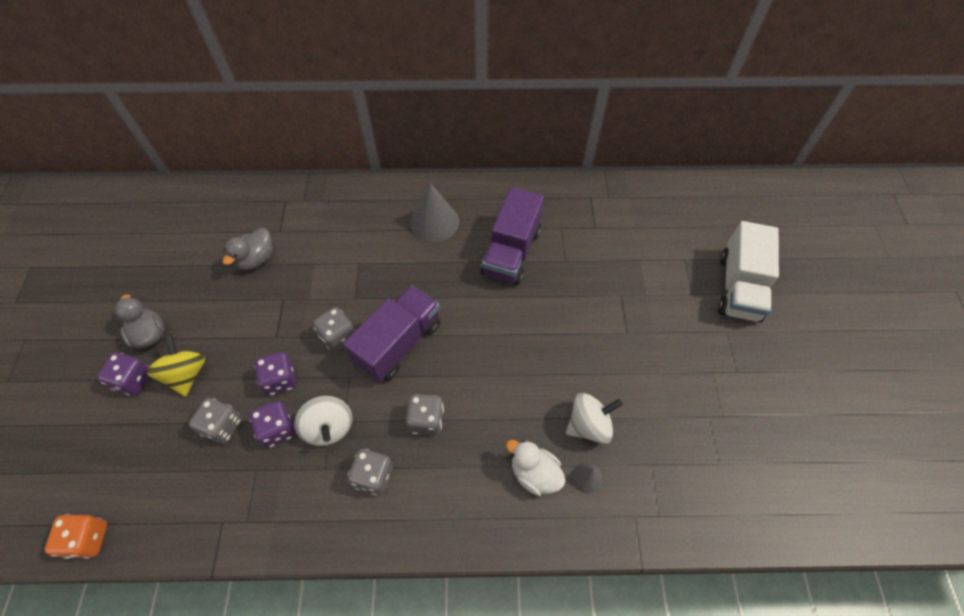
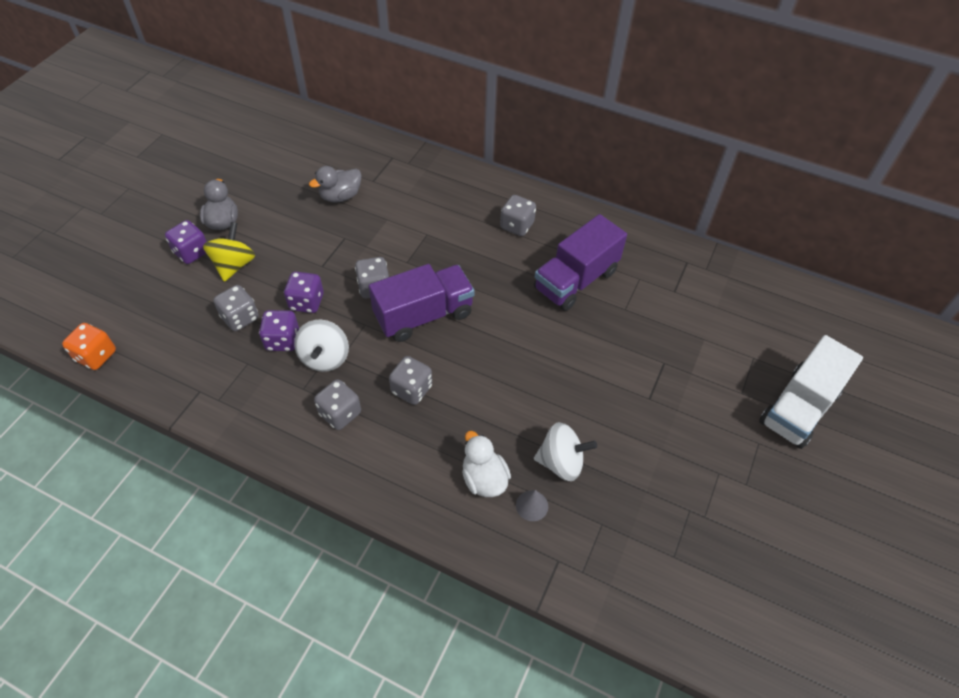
camera: 25 degrees right, 5 degrees down
grey cone [410,183,459,242] -> grey dice [500,195,536,236]

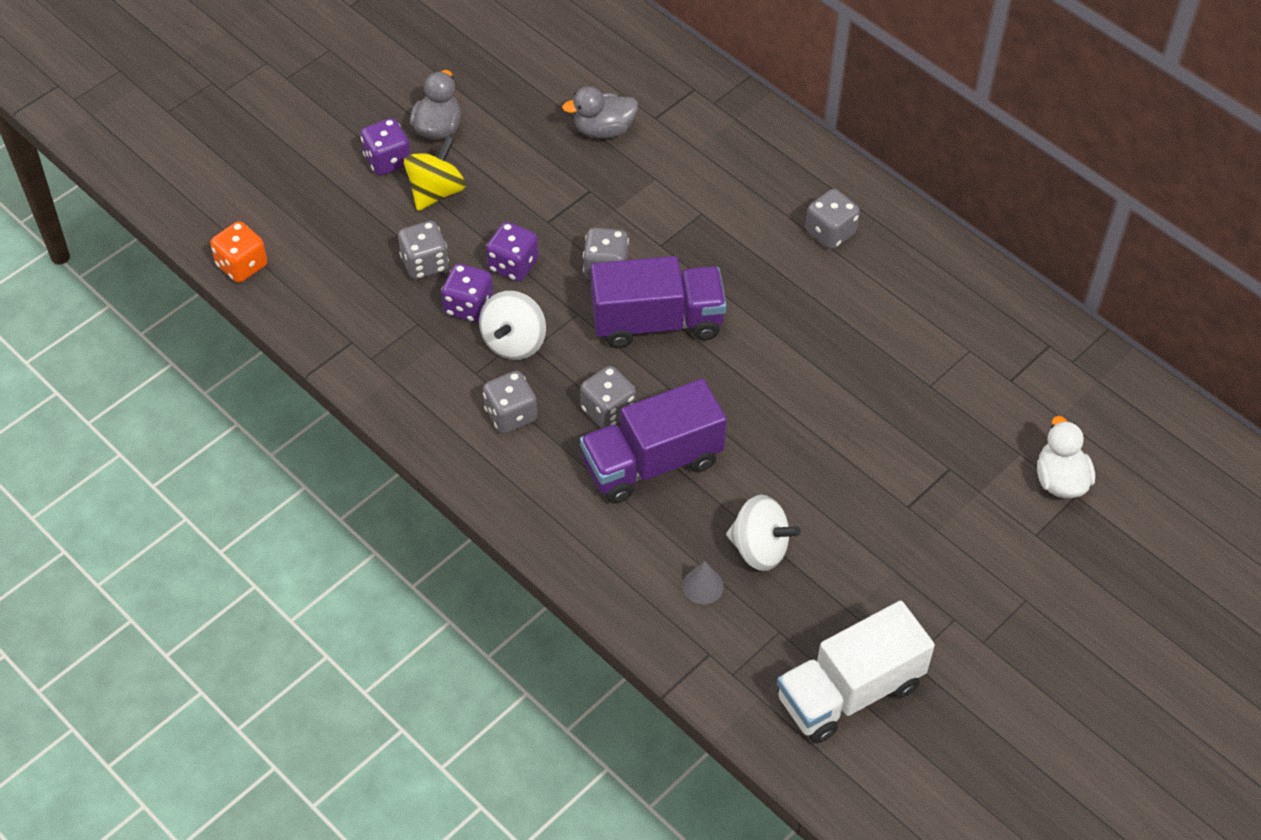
camera: 20 degrees right, 0 degrees up
white duck [462,431,511,497] -> white duck moved to [1037,416,1095,498]
purple truck [534,214,627,311] -> purple truck moved to [580,379,727,504]
white truck [759,335,863,449] -> white truck moved to [777,601,935,744]

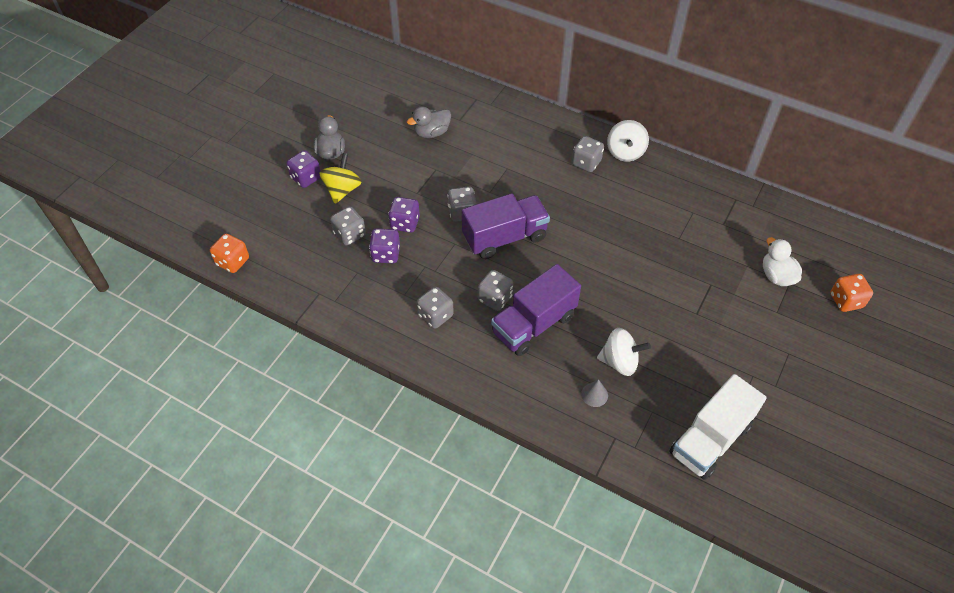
camera: 15 degrees left, 0 degrees up
white spinning top [479,291,546,360] -> white spinning top moved to [607,120,649,162]
none -> orange dice [830,274,873,312]

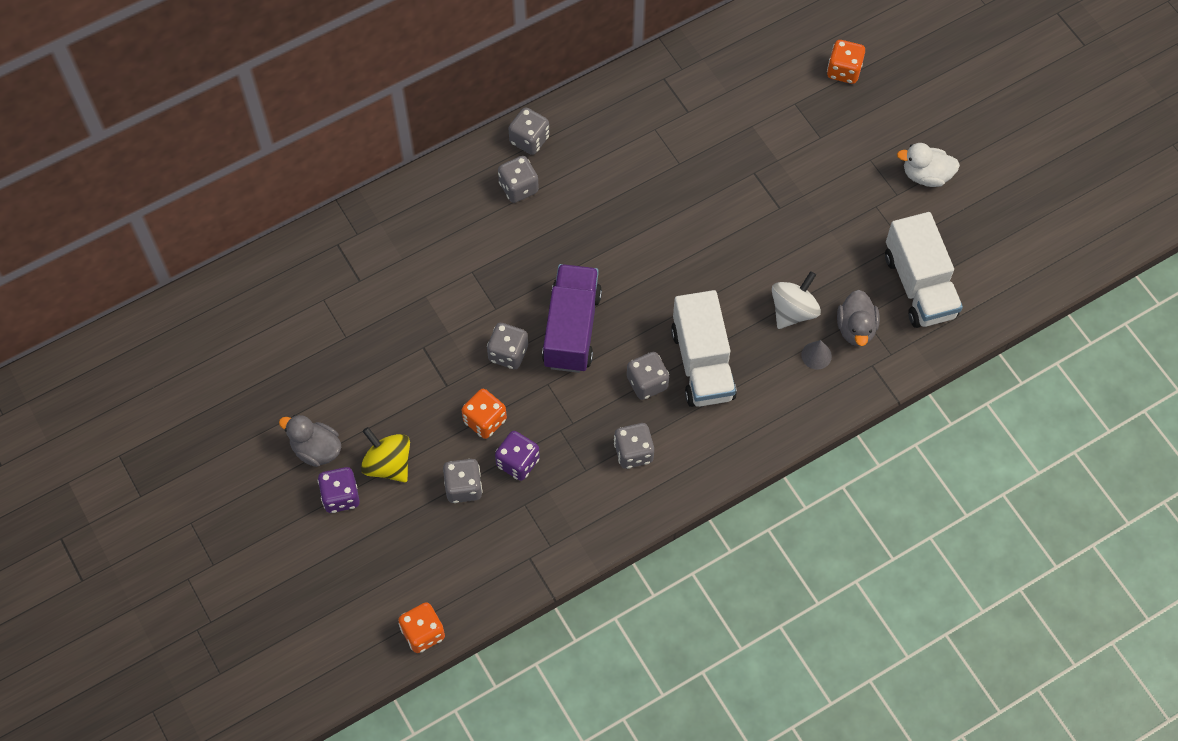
camera: 60 degrees left, 10 degrees up
purple dice [388,197,420,233] -> orange dice [462,389,507,439]
grey duck [407,106,451,138] -> grey duck moved to [837,290,880,346]
purple truck [491,264,581,356] -> white truck [671,290,737,407]
white spinning top [607,120,649,162] -> grey dice [508,107,549,155]
white duck [763,237,802,286] -> white duck moved to [897,143,960,187]

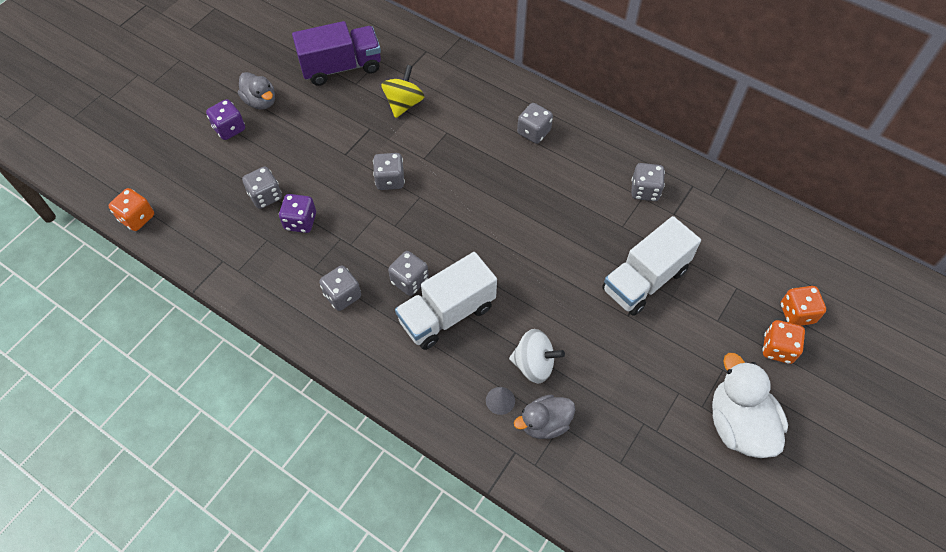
camera: 65 degrees right, 5 degrees down
grey duck [279,415,342,467] -> grey duck turned 135 degrees clockwise [238,72,275,110]
yellow spinning top [361,427,410,482] -> yellow spinning top moved to [381,65,424,118]
orange dice [462,389,507,439] -> orange dice moved to [762,320,805,364]
grey dice [508,107,549,155] -> grey dice moved to [631,163,665,201]
purple truck [542,264,602,373] -> purple truck moved to [292,21,381,86]
white truck [885,212,963,328] -> white truck moved to [602,216,701,316]
white duck [897,143,960,187] -> white duck [712,353,788,458], size x1.59

